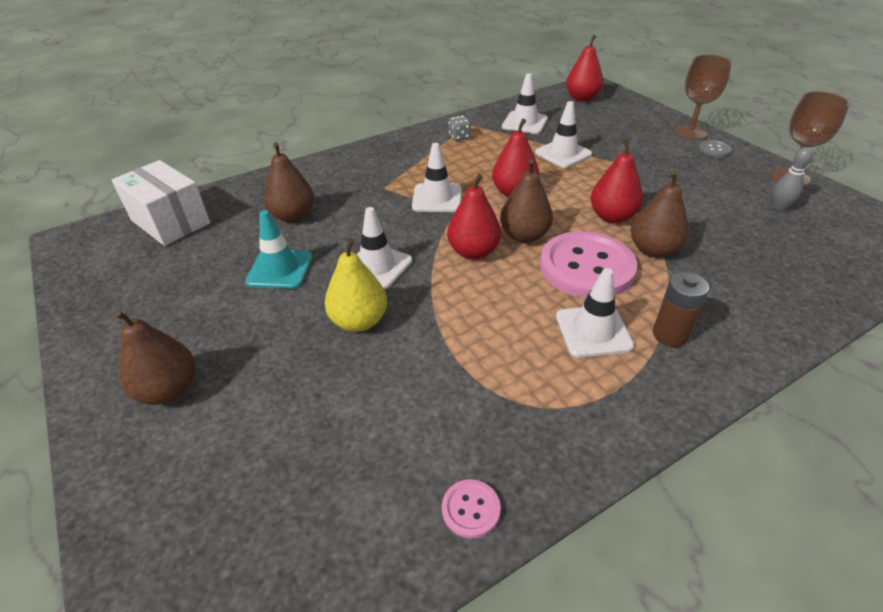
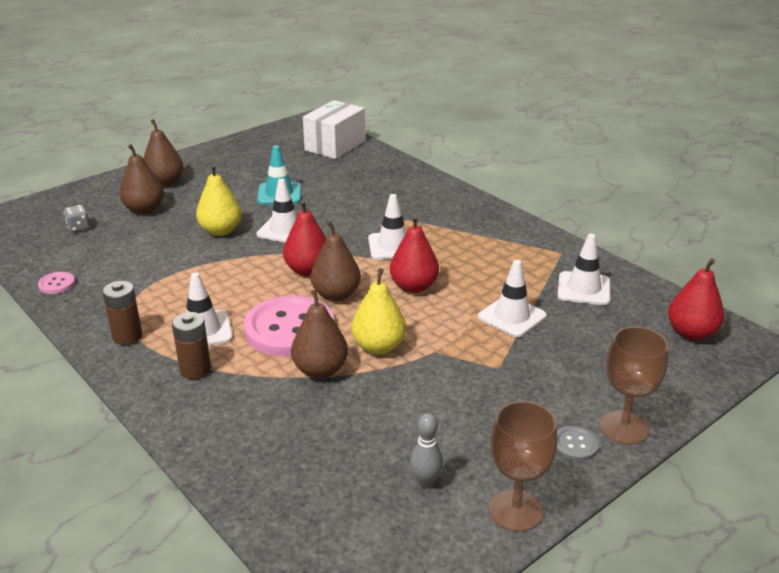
camera: 80 degrees right, 10 degrees down
brown pear [264,142,314,223] -> brown pear moved to [119,144,164,214]
grey dice [449,116,471,141] -> grey dice moved to [64,205,90,232]
red pear [591,139,643,223] -> yellow pear [352,268,406,355]
none -> brown battery [102,281,142,345]

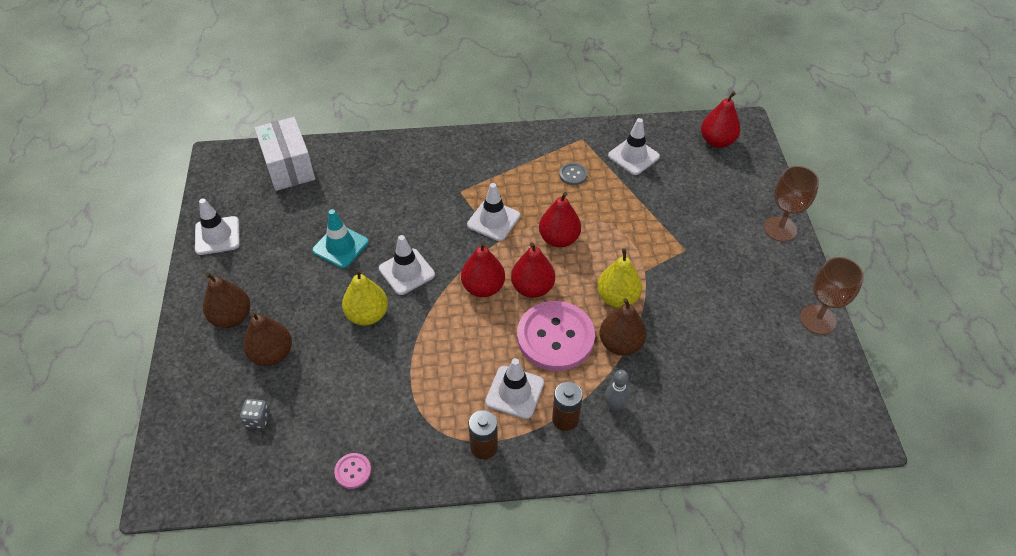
camera: 55 degrees left, 20 degrees up
brown pear [311,221,361,301] -> red pear [511,242,555,298]
grey bowling pin [410,413,443,488] -> grey bowling pin moved to [605,370,629,411]
white traffic cone [478,260,547,337] -> white traffic cone moved to [195,199,240,255]
grey button [556,426,599,461] -> grey button moved to [559,163,587,185]

